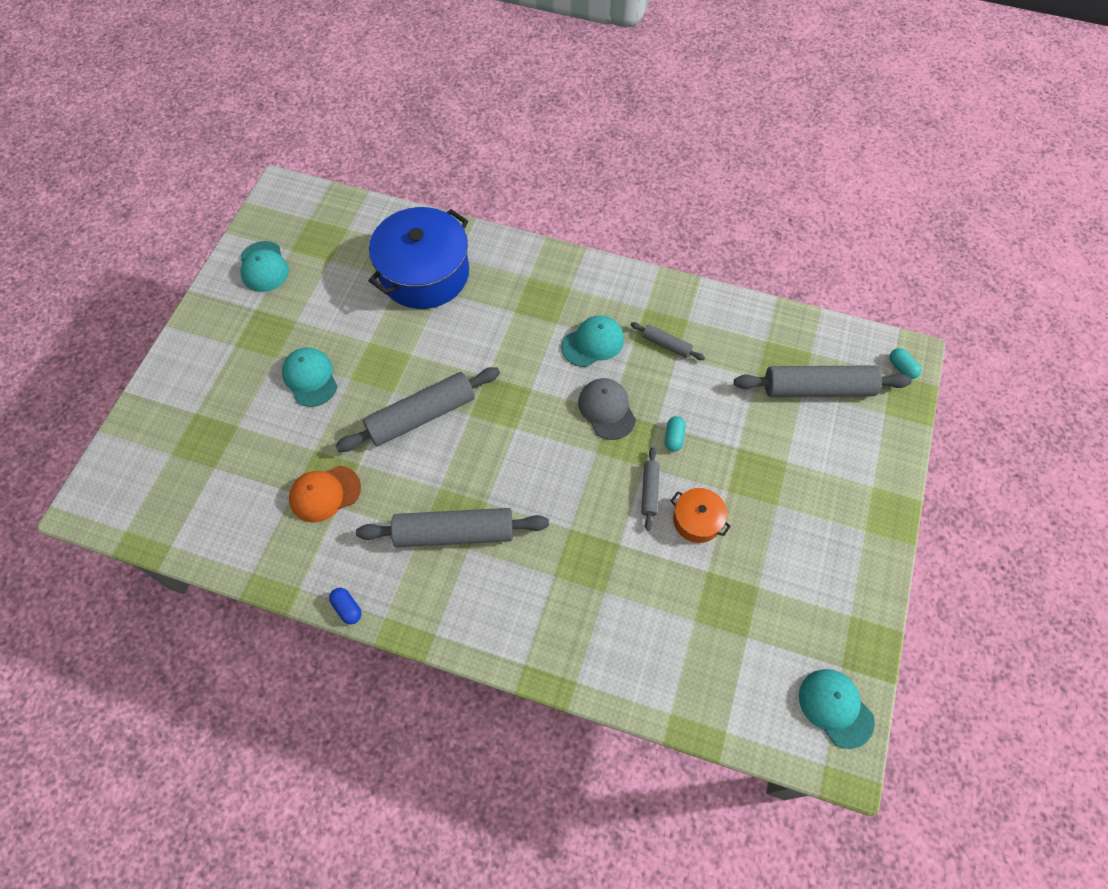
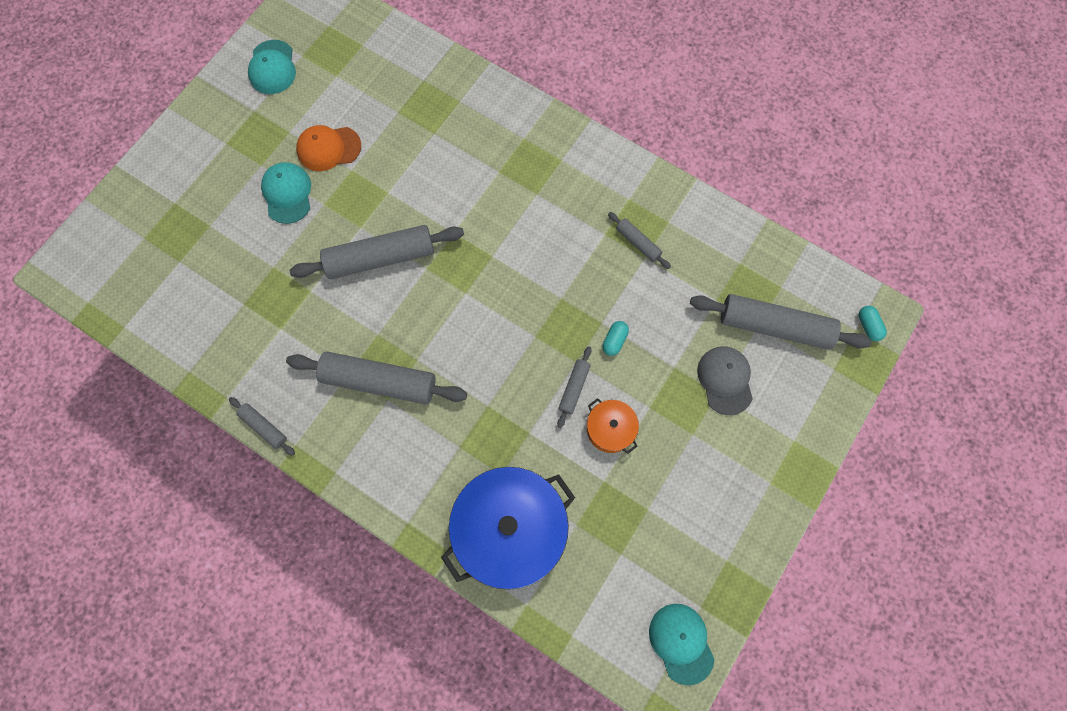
camera: 15 degrees right, 10 degrees up
orange cap [289,466,361,522] -> orange cap moved to [296,125,361,171]
blue capsule [329,588,362,624] -> grey rolling pin [229,397,295,456]
blue pot [369,207,469,309] -> blue pot moved to [441,467,575,590]
turquoise cap [561,315,624,367] -> none
grey cap [578,378,636,440] -> grey cap moved to [697,346,753,415]

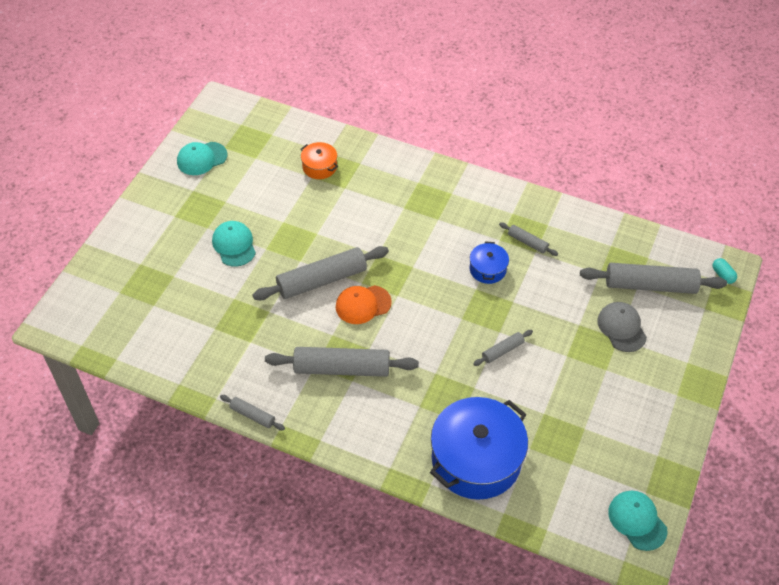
camera: 10 degrees left, 20 degrees down
turquoise cap [248,40,296,94] -> turquoise cap turned 75 degrees clockwise [177,142,227,175]
orange cap [296,125,361,171] -> orange cap moved to [336,285,392,324]
grey rolling pin [557,346,591,428] -> grey rolling pin turned 45 degrees clockwise [473,330,533,366]
orange pot [587,398,639,454] -> orange pot moved to [300,142,338,179]
turquoise capsule [602,321,629,356] -> none
none -> blue pot [470,241,509,284]

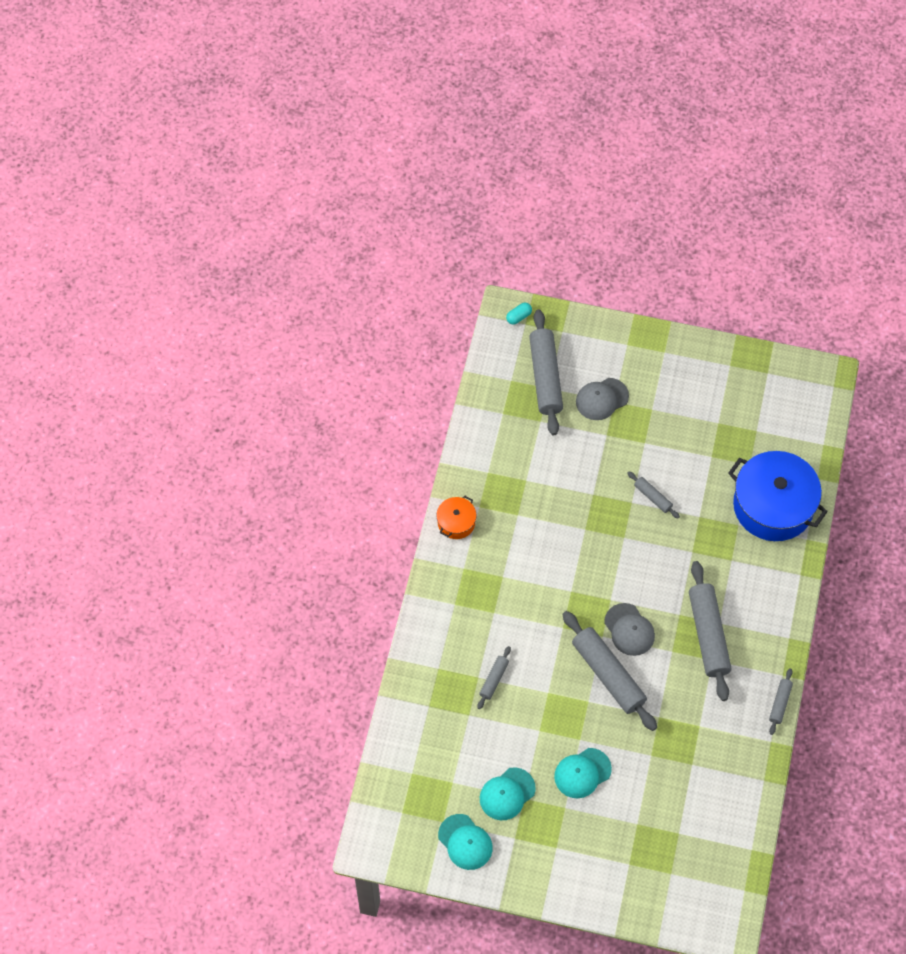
camera: 100 degrees left, 10 degrees up
orange pot [300,142,338,179] -> orange pot moved to [436,496,477,539]
orange cap [336,285,392,324] -> grey cap [604,603,655,656]
blue pot [470,241,509,284] -> none
grey rolling pin [499,222,558,256] -> grey rolling pin moved to [477,646,511,709]
turquoise cap [608,491,667,551] -> turquoise cap moved to [480,767,536,820]

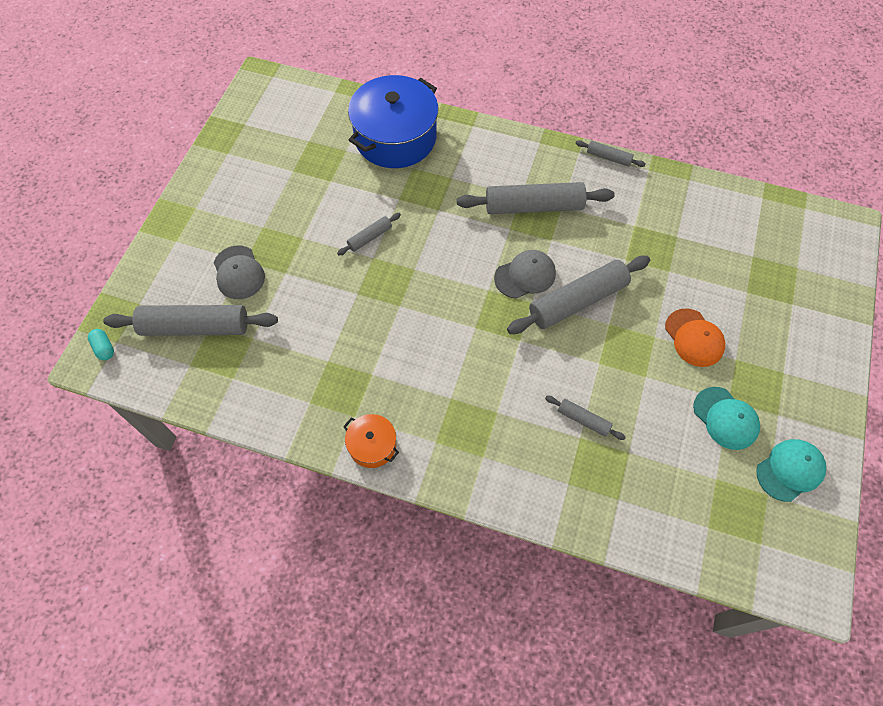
camera: 85 degrees left, 0 degrees up
turquoise cap [554,748,612,798] -> orange cap [665,309,725,367]

